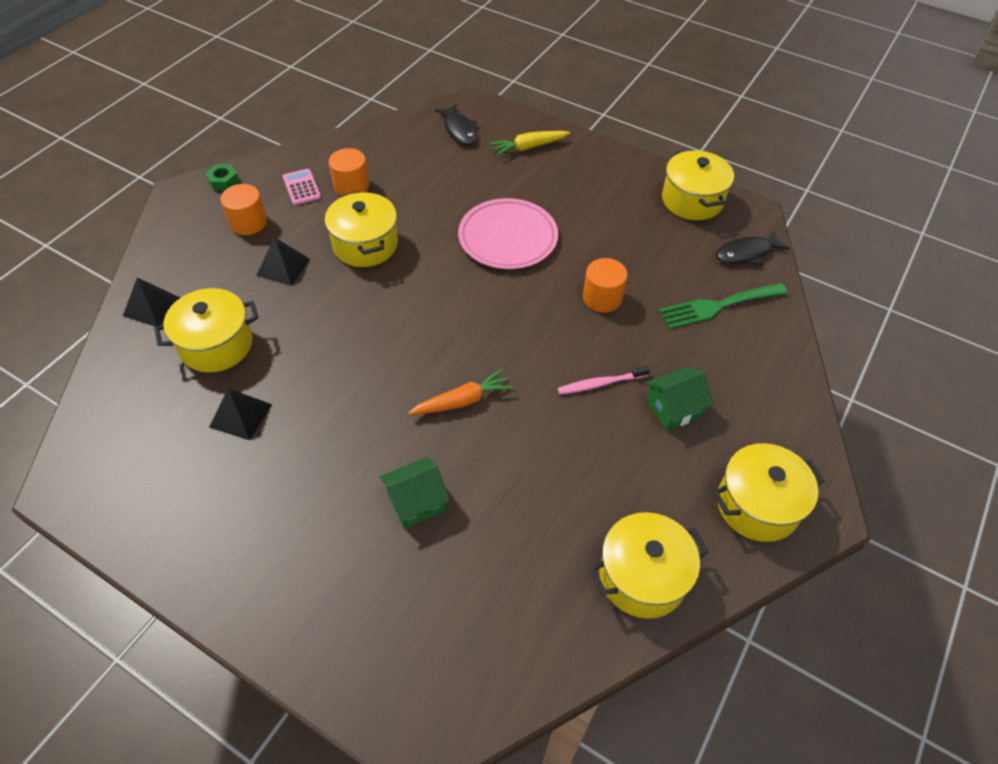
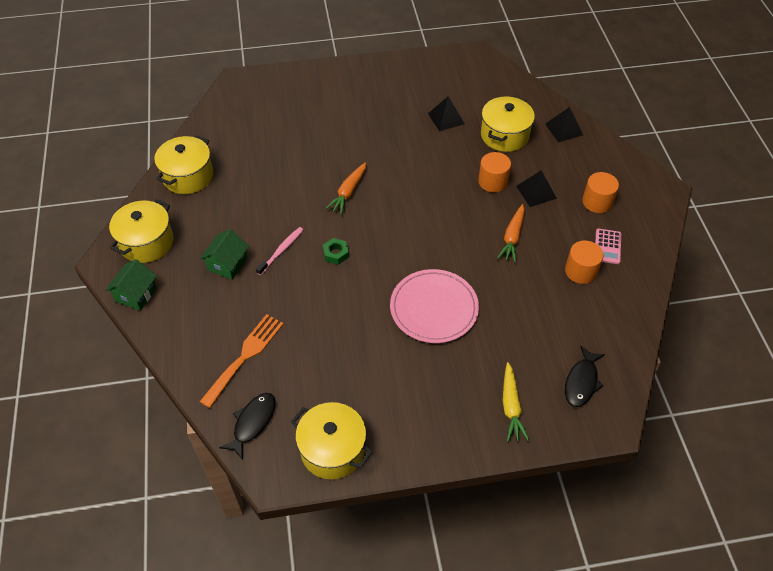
camera: 140 degrees right, 0 degrees up
green nut [206,164,239,190] -> green nut moved to [323,238,349,265]
pink calculator [283,169,321,205] -> pink calculator turned 75 degrees clockwise [595,229,621,264]
yellow pot [325,191,398,267] -> orange carrot [497,204,525,263]
green house [380,457,450,529] -> green house moved to [105,259,157,311]
black fish [435,104,477,145] -> black fish turned 90 degrees counterclockwise [565,345,605,407]
yellow carrot [490,131,570,156] -> yellow carrot turned 150 degrees clockwise [503,362,529,442]
orange cylinder [583,258,628,313] -> orange cylinder moved to [478,152,511,192]
green fork [659,283,788,329] -> orange fork [199,314,284,408]

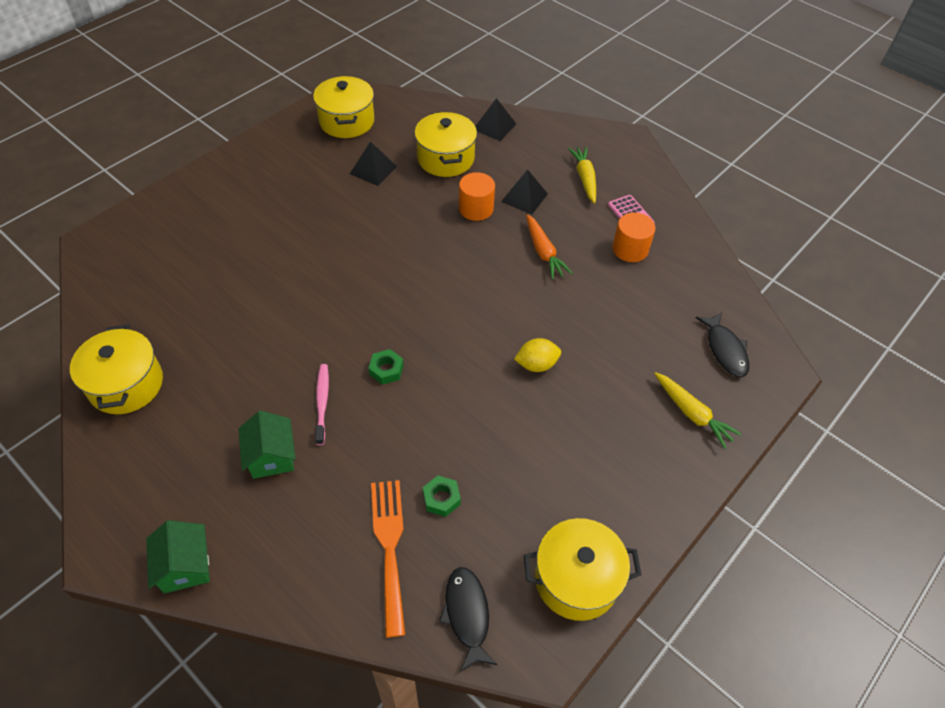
camera: 40 degrees left, 0 degrees up
yellow pot [109,199,174,263] -> yellow pot moved to [313,76,374,138]
orange carrot [325,162,366,215] -> none
pink plate [390,269,479,343] -> yellow lemon [514,338,561,372]
orange cylinder [582,172,619,213] -> yellow carrot [568,146,596,204]
none -> green nut [423,475,461,517]

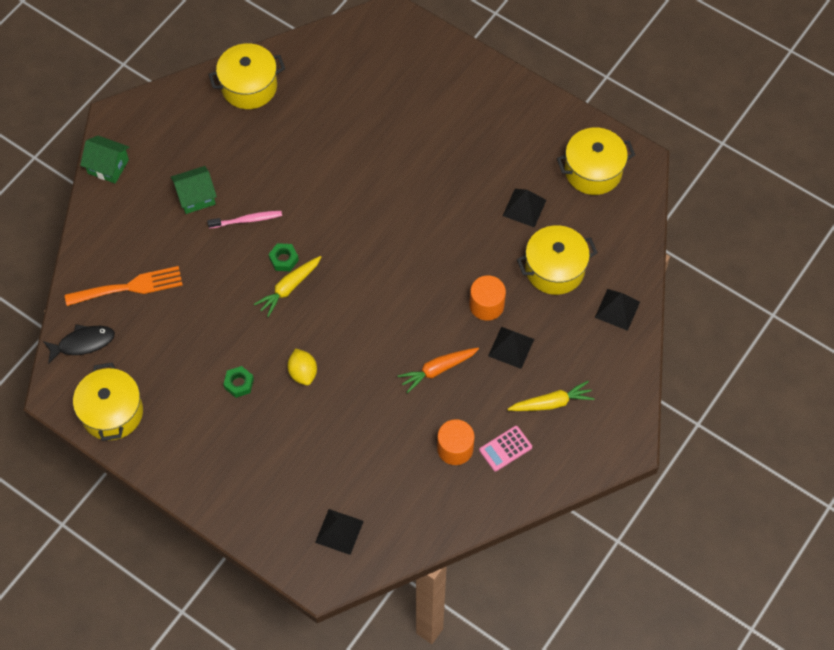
camera: 85 degrees right, 10 degrees up
green house [146,520,210,594] -> green house turned 45 degrees clockwise [80,136,129,183]
green nut [423,475,461,517] -> green nut moved to [223,366,254,398]
yellow carrot [654,372,742,449] -> yellow carrot moved to [254,256,321,317]
black fish [696,312,749,377] -> black pyramid [315,509,364,555]

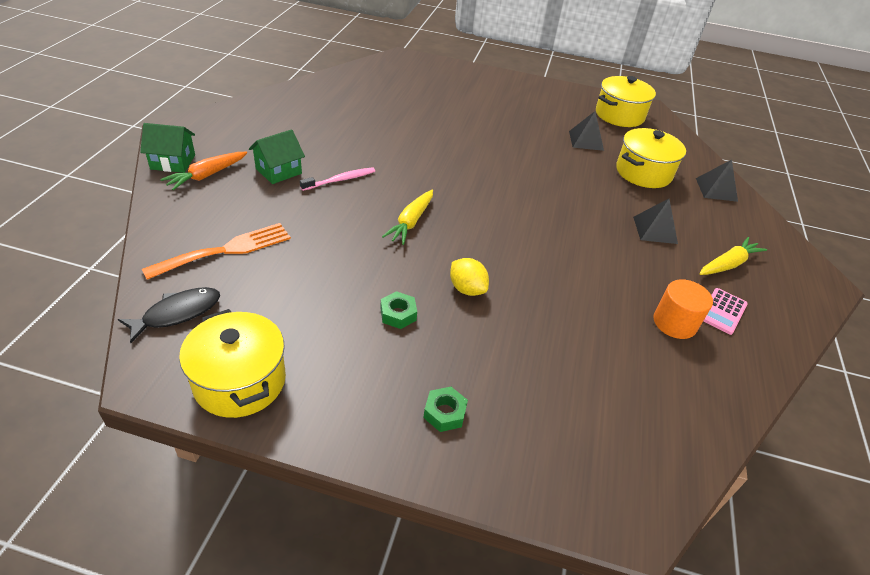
camera: 25 degrees left, 20 degrees down
yellow pot [208,43,285,109] -> none
green nut [268,243,299,271] -> green nut moved to [423,387,468,432]
black pyramid [315,509,364,555] -> none
orange carrot [398,348,479,393] -> orange carrot moved to [160,152,247,190]
orange cylinder [470,275,506,321] -> none

